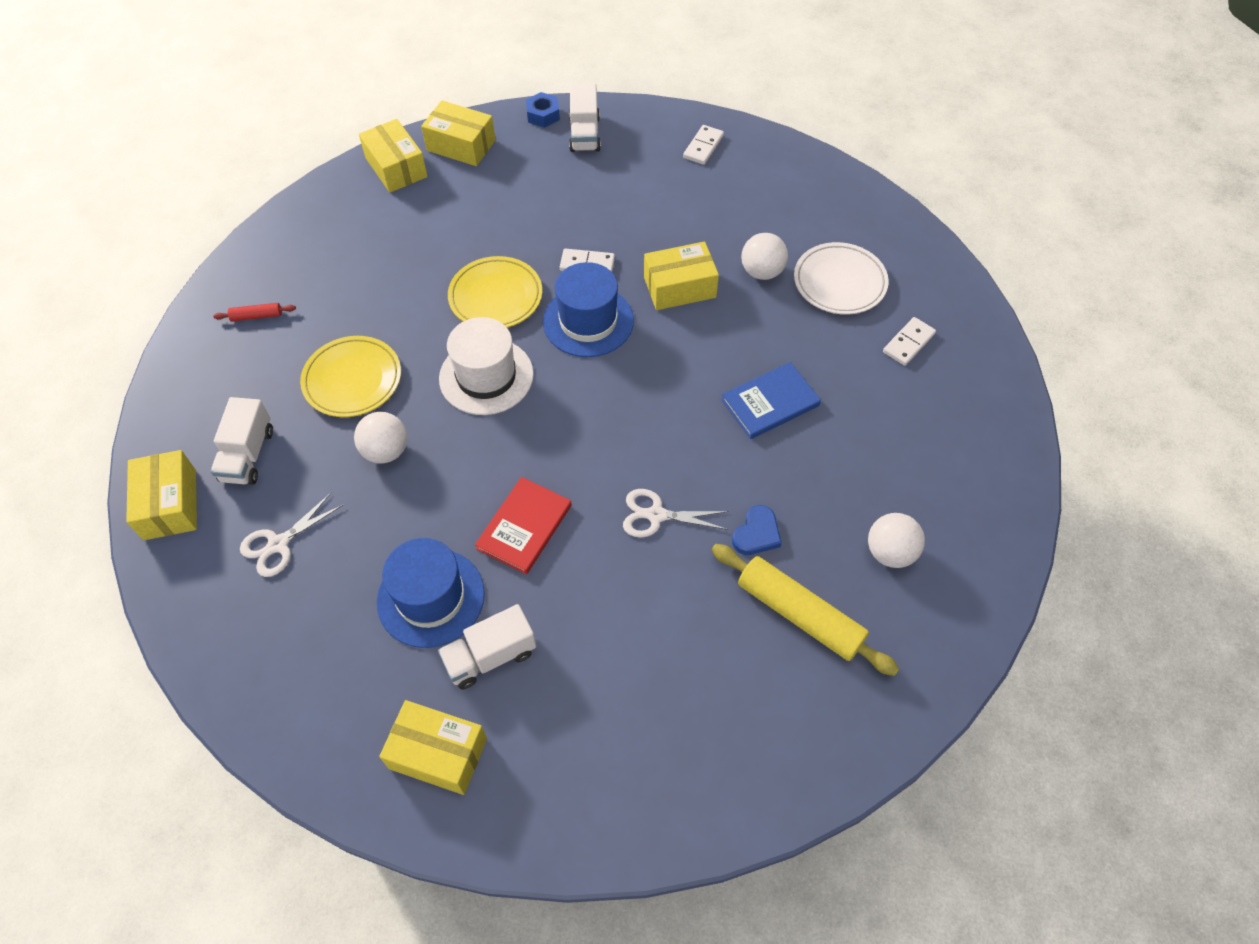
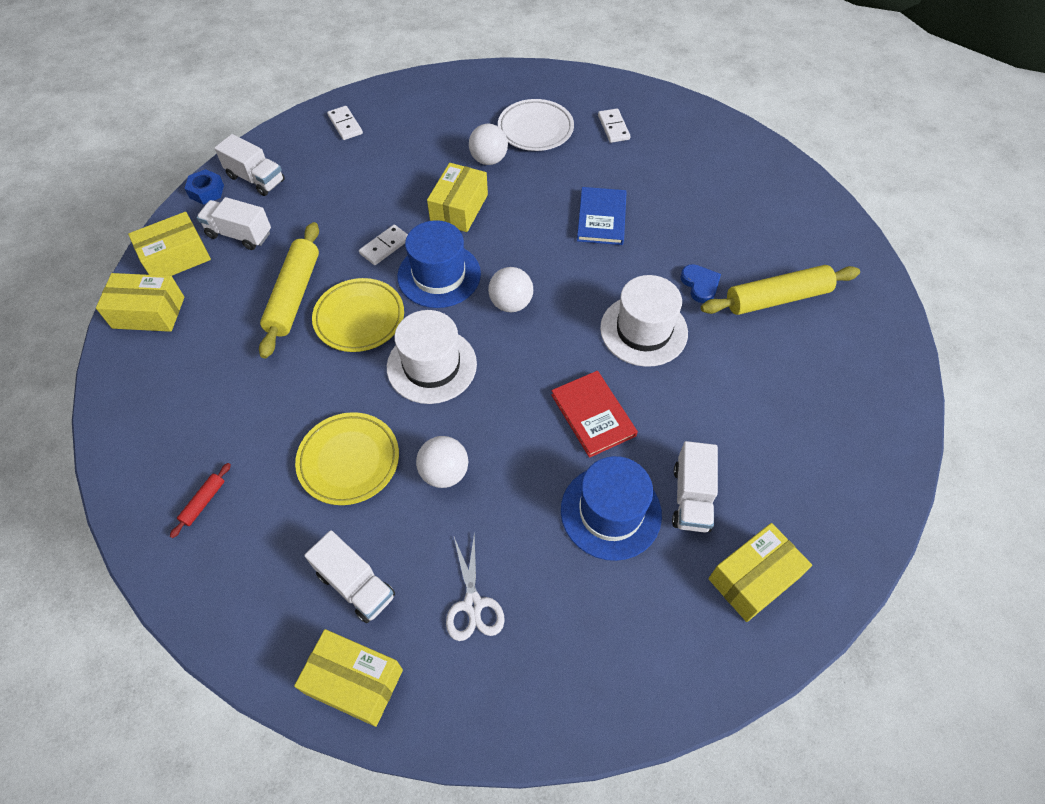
camera: 55 degrees left, 0 degrees up
white scissors [623,489,729,538] -> white hat [600,275,688,367]
white ball [868,513,925,568] -> white ball moved to [488,267,533,312]
none -> white truck [197,197,271,250]
none -> yellow rolling pin [259,222,319,359]

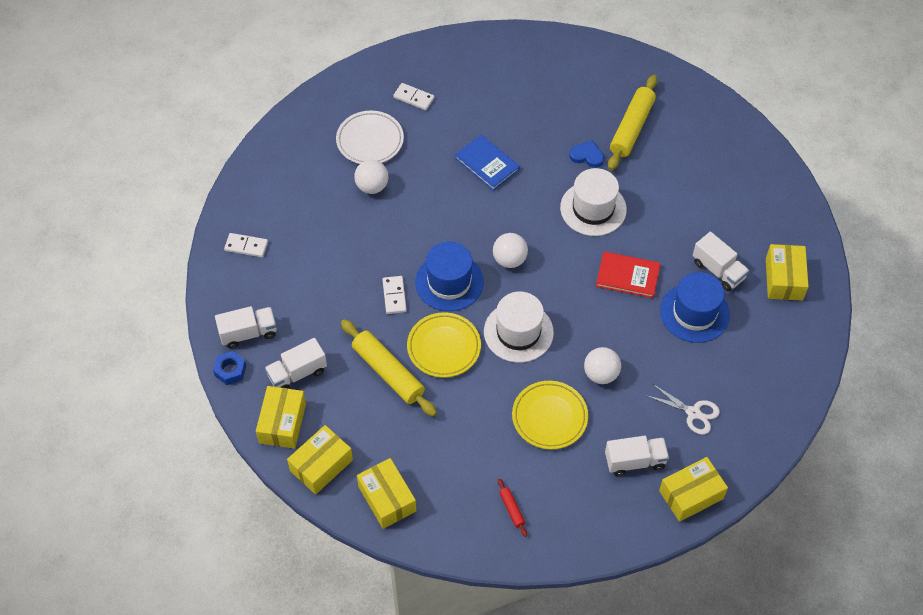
camera: 50 degrees left, 0 degrees up
yellow box [427,163,488,232] -> yellow box moved to [357,458,416,529]

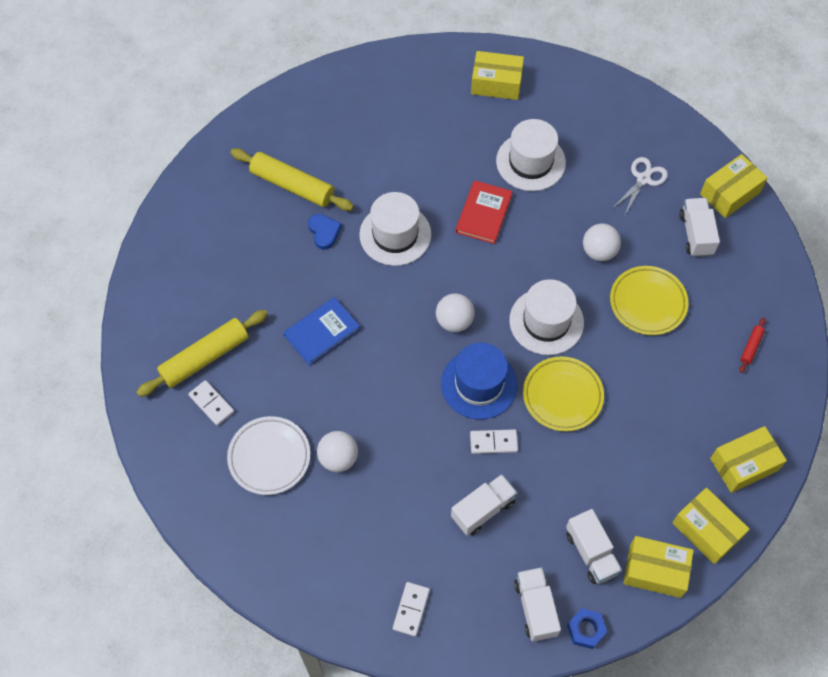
camera: 85 degrees left, 5 degrees up
yellow rolling pin [341,319,437,416] -> yellow rolling pin moved to [137,310,268,397]
white domino [393,83,434,110] -> white domino turned 75 degrees counterclockwise [188,380,234,426]
red rolling pin [498,479,527,537] -> red rolling pin turned 45 degrees counterclockwise [740,318,766,373]
blue heart [569,140,604,168] -> blue heart turned 135 degrees clockwise [308,214,342,250]
yellow box [659,457,728,522] -> yellow box turned 75 degrees clockwise [700,154,767,218]
blue hat [660,272,730,343] -> white hat [496,119,566,191]
white truck [693,232,749,291] -> white truck moved to [451,474,518,535]

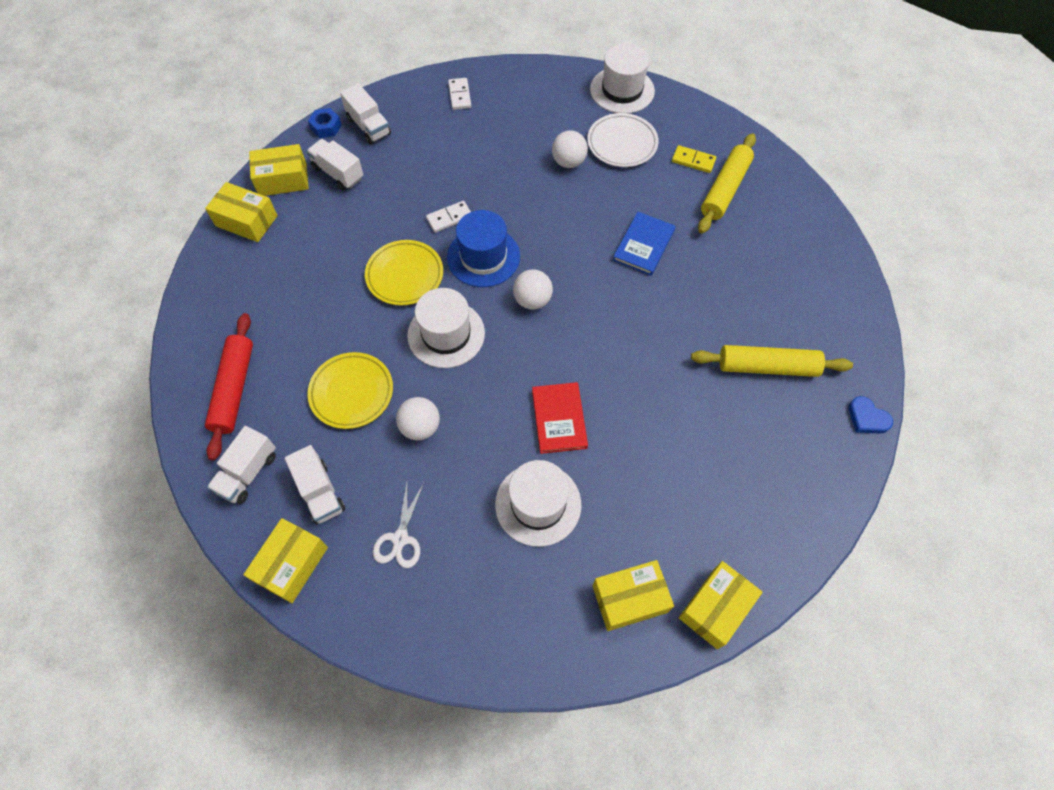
camera: 155 degrees right, 0 degrees up
white domino [188,380,234,426] -> yellow domino [672,145,716,173]
blue heart [308,214,342,250] -> blue heart moved to [849,396,893,434]
white hat [359,192,431,266] -> white hat moved to [590,43,655,114]
white truck [451,474,518,535] -> white truck moved to [207,426,276,504]
yellow box [710,426,787,493] -> yellow box moved to [679,561,762,649]
red rolling pin [740,318,766,373] -> red rolling pin [205,313,253,461], size x2.24

